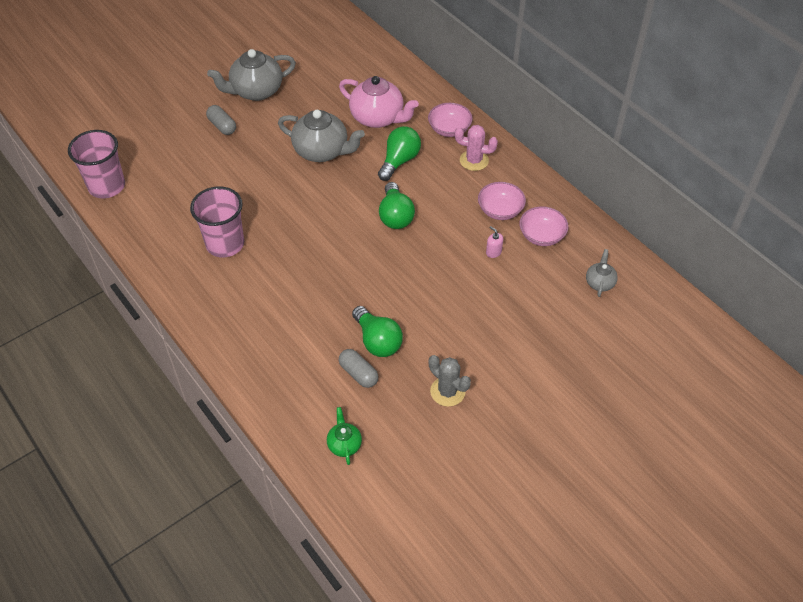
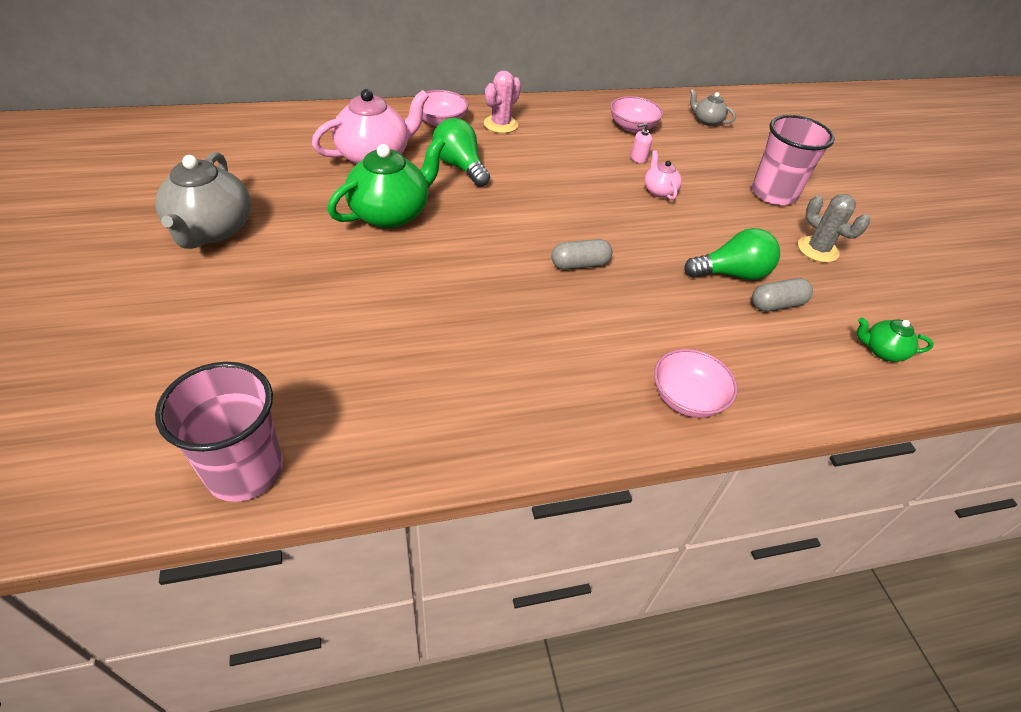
camera: 70 degrees left, 5 degrees down
pink cup [190,186,244,257] -> pink cup moved to [752,115,835,205]
grey capsule [206,105,236,135] -> grey capsule moved to [551,239,612,270]
grey teapot [278,110,365,162] -> green teapot [327,137,445,229]
green light bulb [379,182,415,229] -> none
grey cactus [429,355,471,407] -> grey cactus turned 75 degrees clockwise [798,194,870,263]
pink bowl [478,182,526,220] -> pink bowl moved to [654,349,738,418]
none -> pink teapot [644,150,682,200]

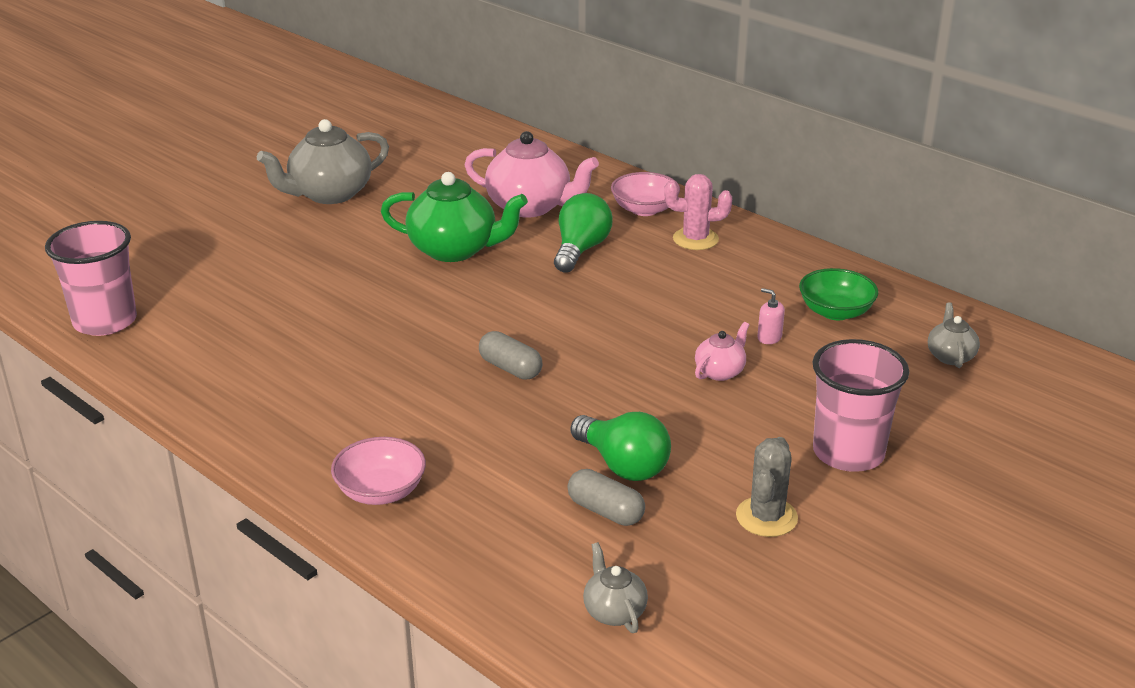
camera: 60 degrees right, 15 degrees down
pink bowl [610,96,663,132] -> green bowl [799,268,879,320]
green teapot [857,317,934,362] -> grey teapot [583,542,648,633]

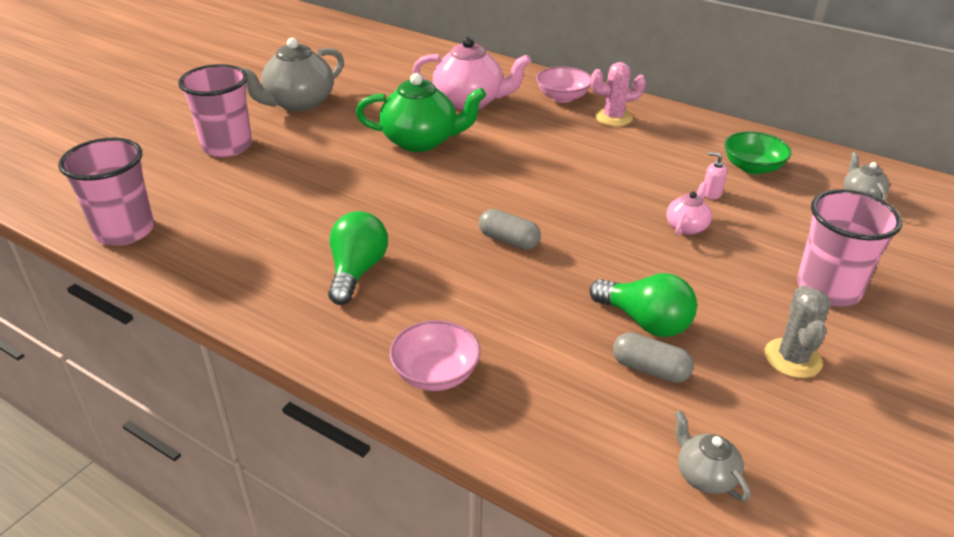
camera: 10 degrees left, 5 degrees up
green light bulb [554,193,612,273] -> green light bulb moved to [328,211,388,305]
none -> pink cup [178,64,252,157]

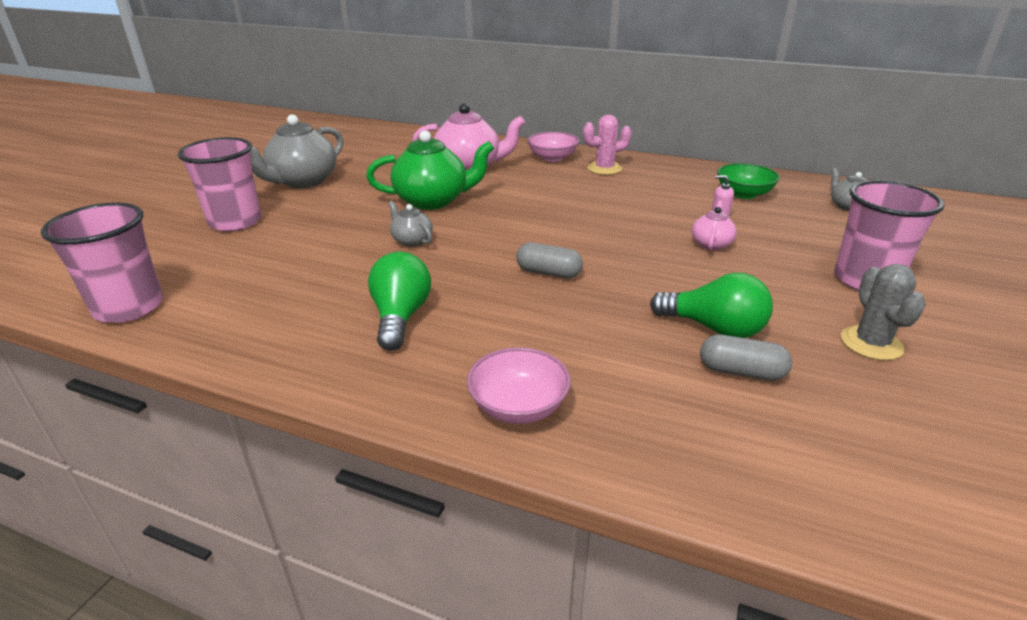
camera: 10 degrees left, 5 degrees down
grey teapot [675,410,750,502] -> grey teapot moved to [388,201,433,247]

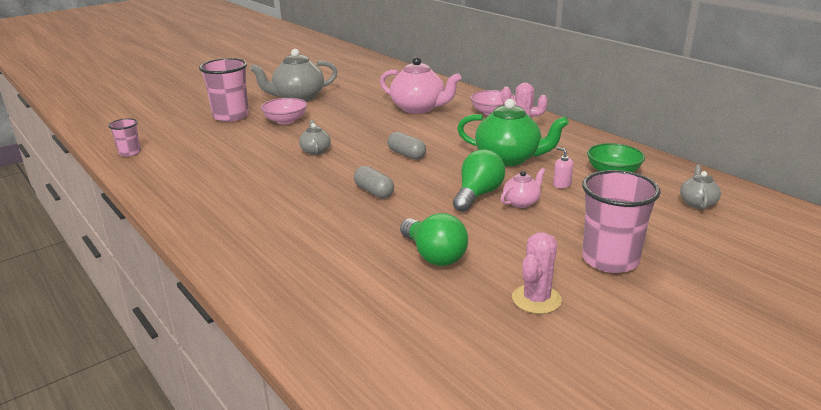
camera: 30 degrees right, 5 degrees down
pink cup [41,203,163,323] -> pink cup [108,118,141,157], size x0.53
green teapot [366,131,494,210] -> green teapot moved to [457,99,569,166]
green light bulb [368,252,431,350] -> green light bulb moved to [453,149,505,212]
pink bowl [467,347,571,424] -> pink bowl moved to [261,98,307,124]
grey capsule [700,335,792,381] -> grey capsule moved to [388,132,426,160]
grey cactus [841,264,926,360] -> pink cactus [512,232,562,314]

